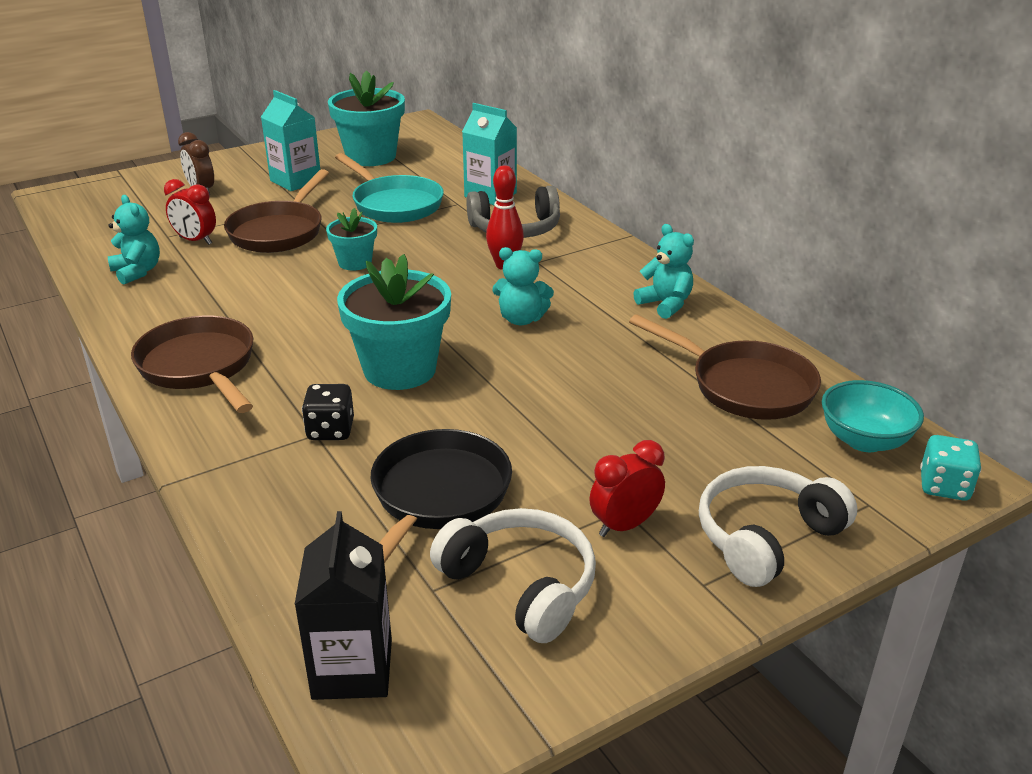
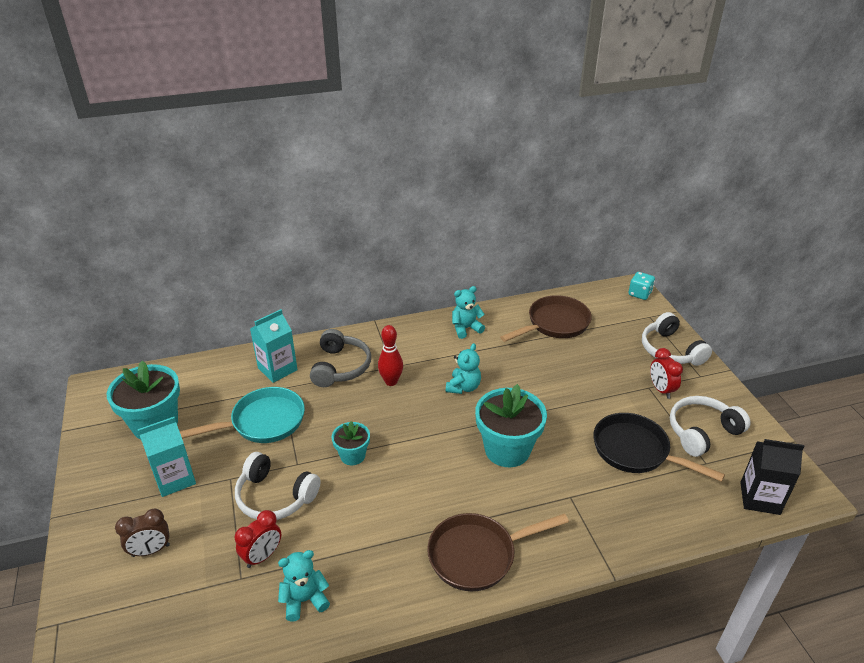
camera: 75 degrees left, 5 degrees up
brown pan [224,169,329,253] -> white headphones [235,452,321,520]
black dice [302,384,354,440] -> none
turquoise bowl [822,380,924,452] -> none

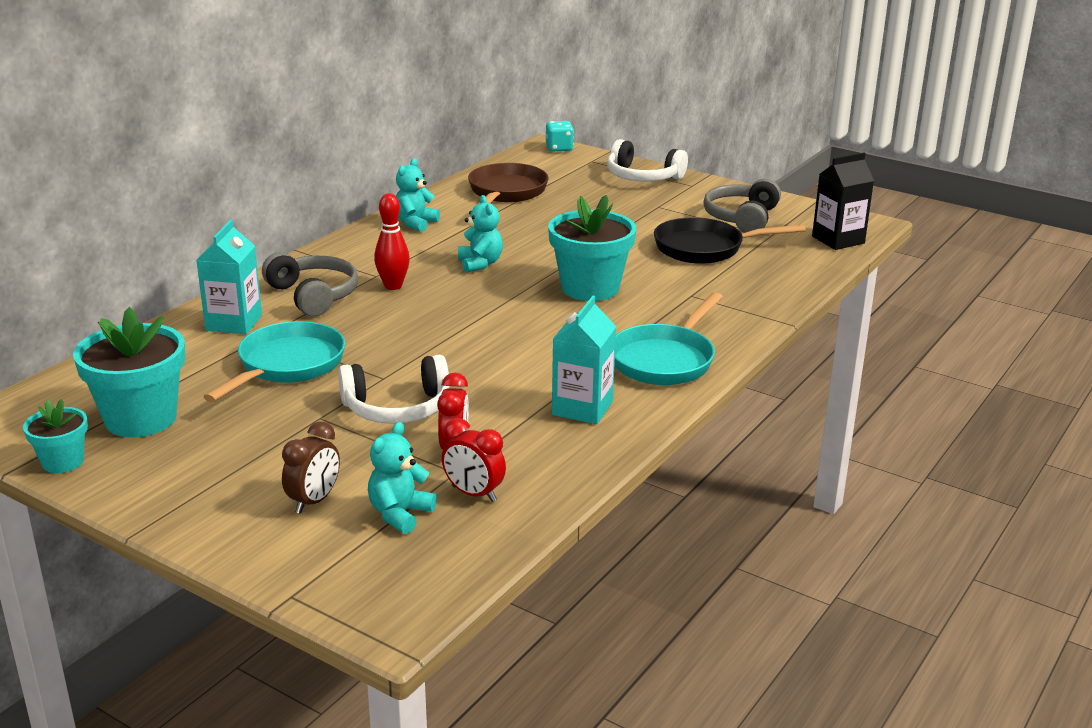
camera: 40 degrees left, 10 degrees down
turquoise carton [138,417,196,497] -> turquoise carton moved to [552,296,617,424]
turquoise teddy bear [278,550,330,622] -> turquoise teddy bear moved to [368,422,437,534]
turquoise flower pot [332,421,370,465] -> turquoise flower pot moved to [23,399,88,473]
brown pan [427,513,569,591] -> turquoise pan [614,292,723,385]
red clock [650,348,683,399] -> red clock moved to [442,418,506,502]
white headphones [670,396,751,457] -> grey headphones [703,179,781,233]

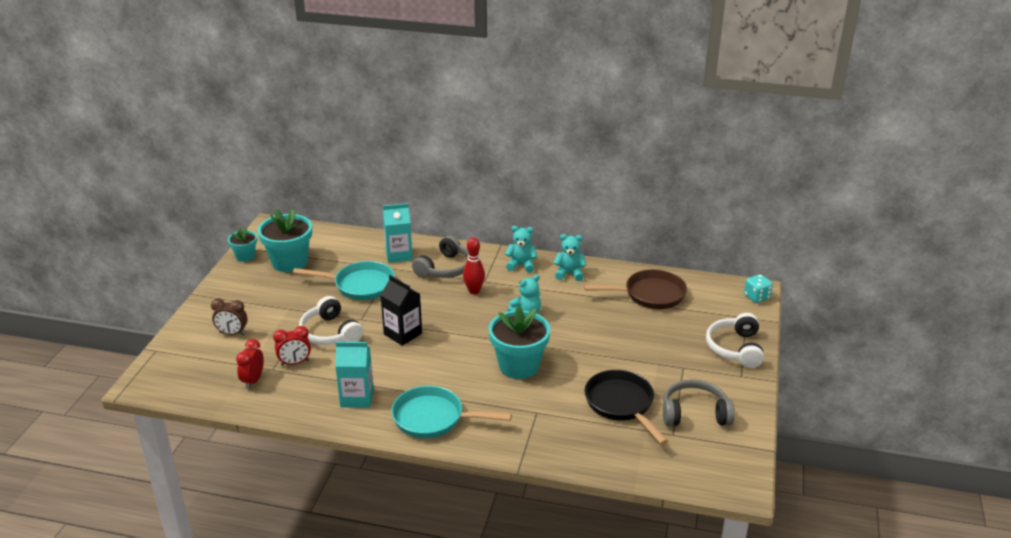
camera: 70 degrees right, 5 degrees up
turquoise teddy bear [368,422,437,534] -> turquoise teddy bear moved to [505,226,537,273]
black carton [812,153,874,250] -> black carton moved to [381,275,422,346]

